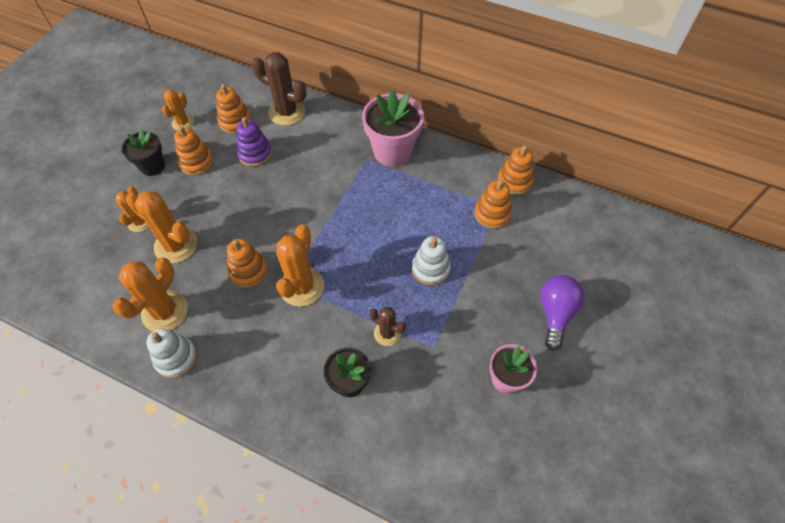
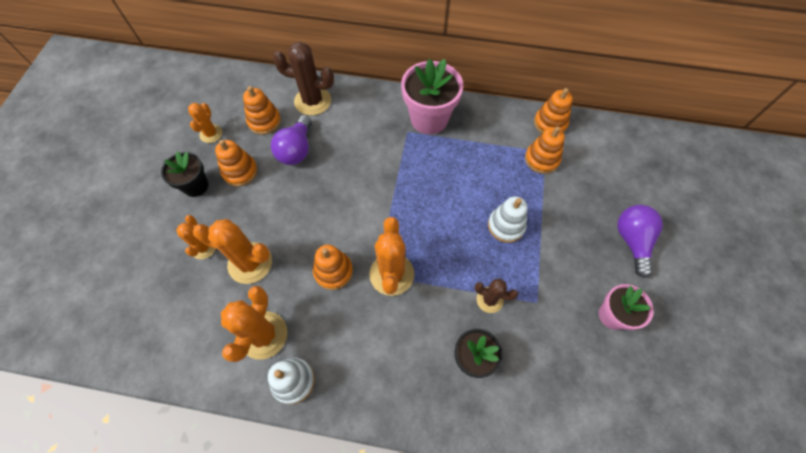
camera: 15 degrees left, 5 degrees up
purple stacking toy [237,117,272,167] -> purple light bulb [271,115,312,165]

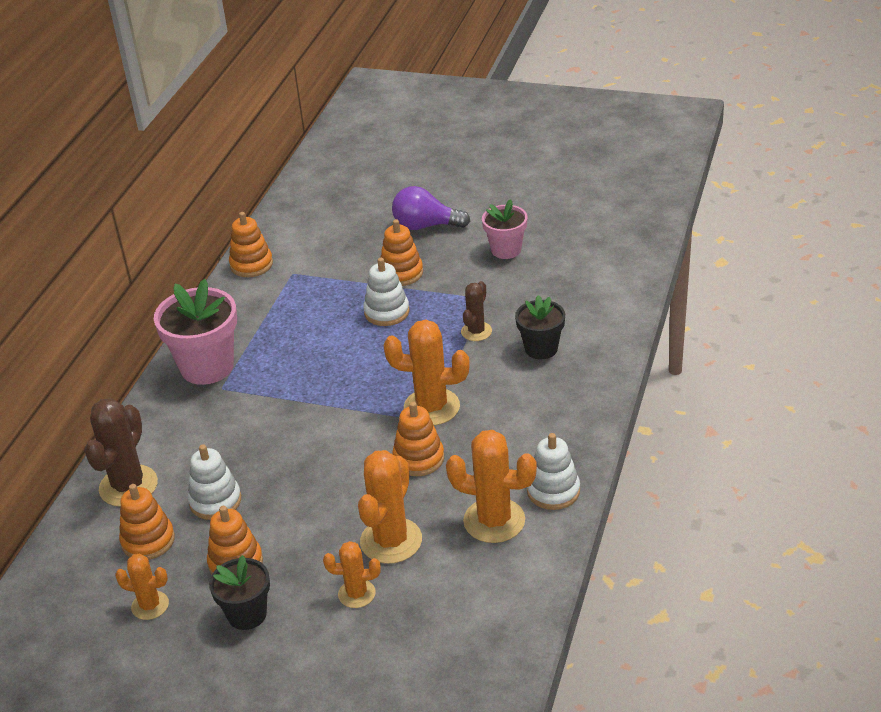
camera: 80 degrees left, 25 degrees down
purple light bulb [271,115,312,165] -> white stacking toy [188,444,241,520]
orange stacking toy [525,126,565,174] -> orange stacking toy moved to [380,219,423,286]

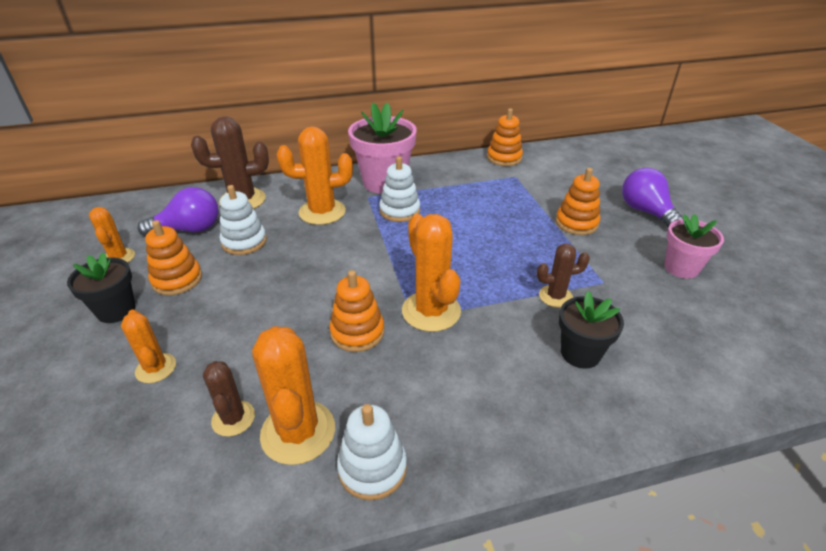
camera: 55 degrees right, 0 degrees up
orange stacking toy [119,484,175,560] -> purple light bulb [137,187,219,237]
orange cactus [358,450,422,564] -> orange cactus moved to [277,127,353,225]
white stacking toy [363,258,409,326] -> white stacking toy moved to [379,156,420,222]
none -> brown cactus [203,361,255,437]

